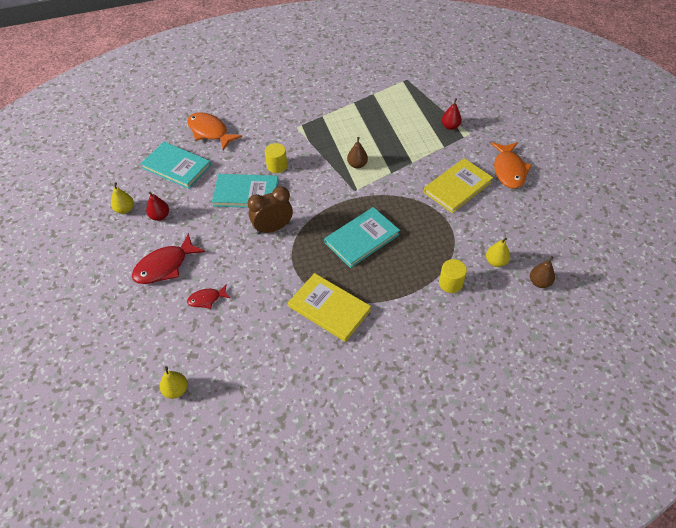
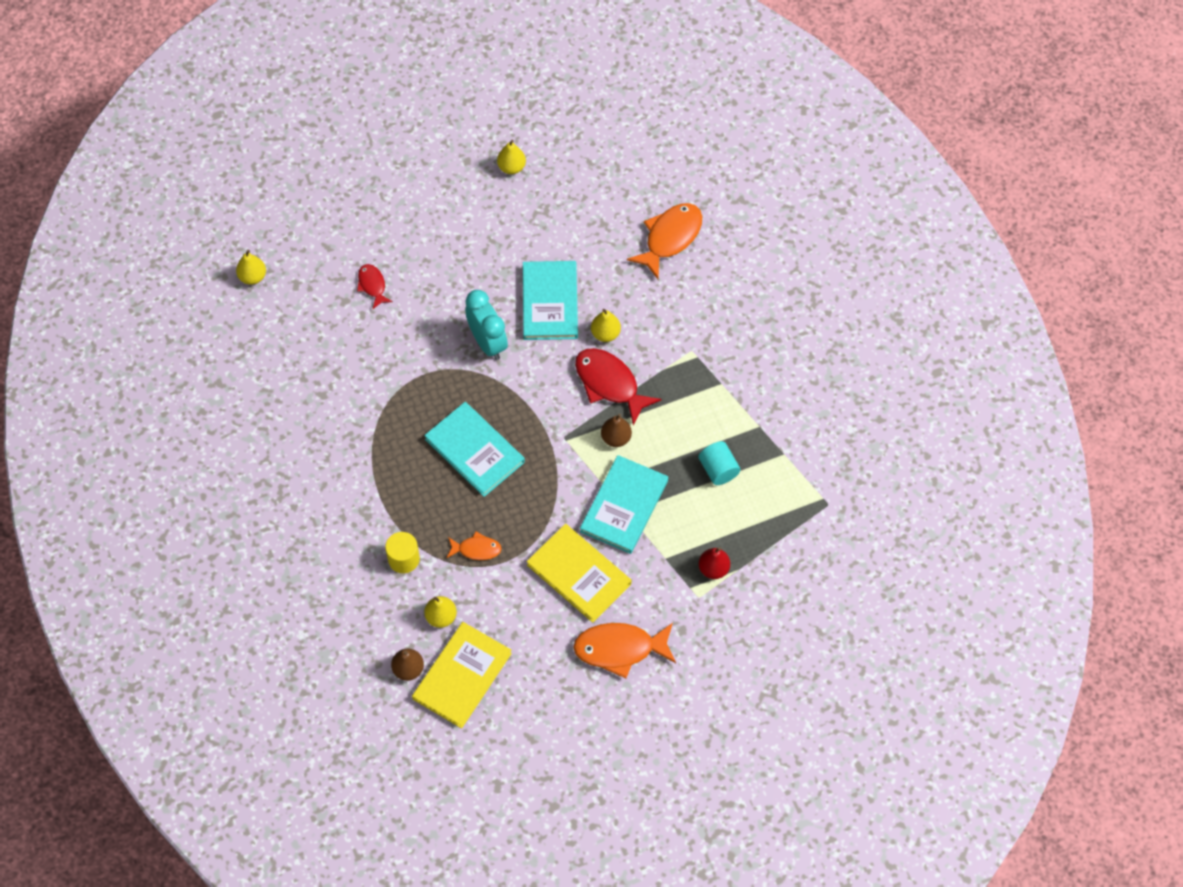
camera: 85 degrees right, 10 degrees up
red fish [132,233,205,284] -> red fish moved to [575,348,661,425]
turquoise book [140,142,211,189] -> turquoise book moved to [580,455,668,554]
red pear [146,191,169,221] -> none
brown clock [248,186,293,234] -> turquoise clock [465,290,508,360]
yellow cylinder [265,143,287,173] -> yellow pear [591,309,621,342]
yellow book [288,273,371,342] -> yellow book moved to [412,622,512,728]
none -> orange fish [447,532,502,560]
none -> turquoise cylinder [699,441,741,485]

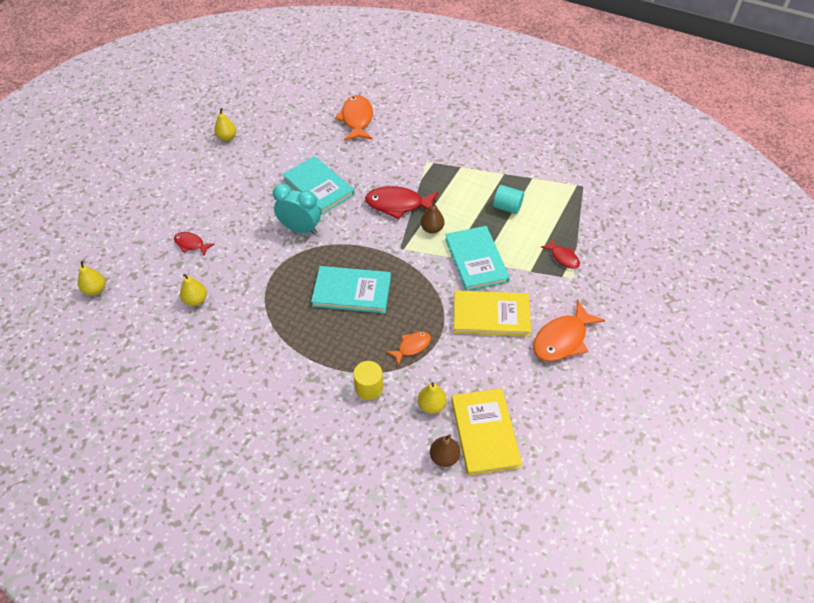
camera: 40 degrees left, 10 degrees down
yellow pear [591,309,621,342] -> yellow pear moved to [180,274,207,306]
red pear [699,547,730,579] -> red fish [541,239,580,269]

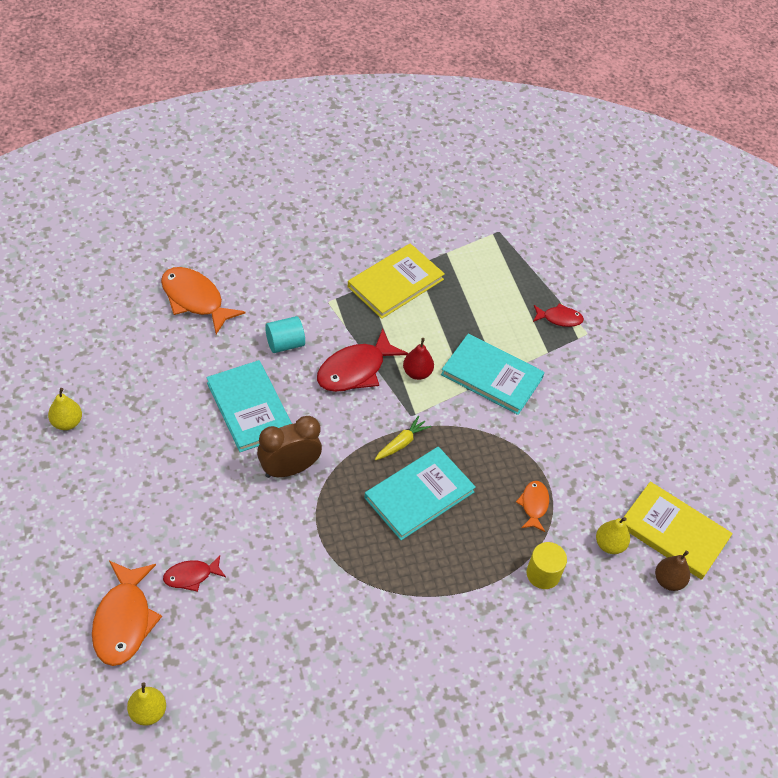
camera: 50 degrees left, 0 degrees up
yellow pear [180,274,207,306] -> none
turquoise clock [273,184,321,235] -> brown clock [257,416,322,478]
turquoise book [282,156,355,214] -> turquoise book turned 60 degrees clockwise [206,360,292,452]
brown pear [421,199,444,234] -> red pear [403,338,434,380]
yellow book [454,290,531,337] -> yellow book moved to [348,243,445,319]
turquoise cylinder [493,185,524,214] -> turquoise cylinder moved to [265,316,305,353]
orange fish [533,300,605,361] -> orange fish moved to [92,561,162,666]
none -> yellow carrot [375,416,431,460]

